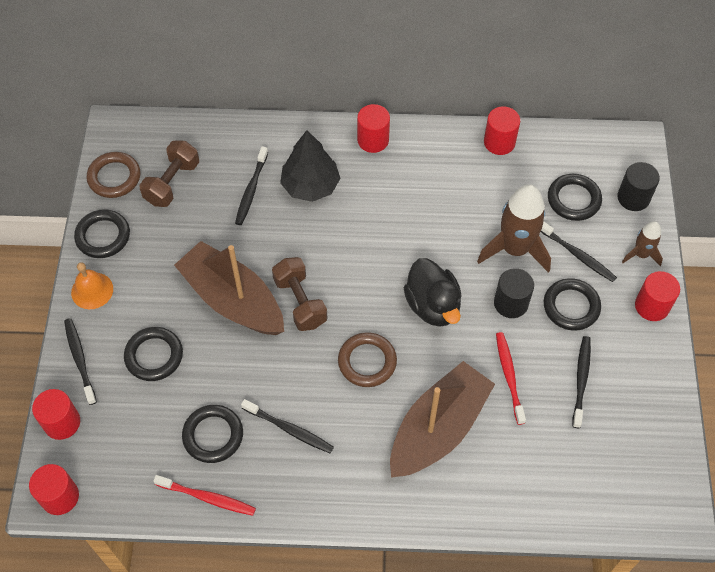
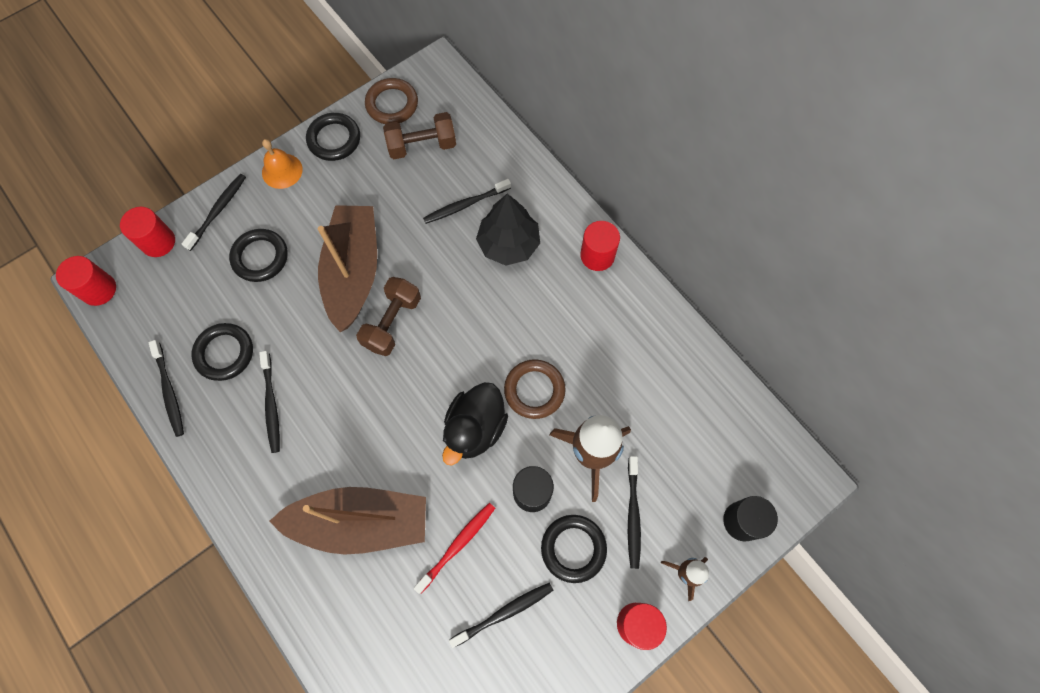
camera: 50 degrees right, 10 degrees up
red toothbrush [153,475,256,516] -> black toothbrush [149,340,184,437]
brown ring [338,332,397,387] -> brown ring moved to [504,359,566,419]
red cylinder [484,106,520,155] -> none
black ring [548,174,602,221] -> none

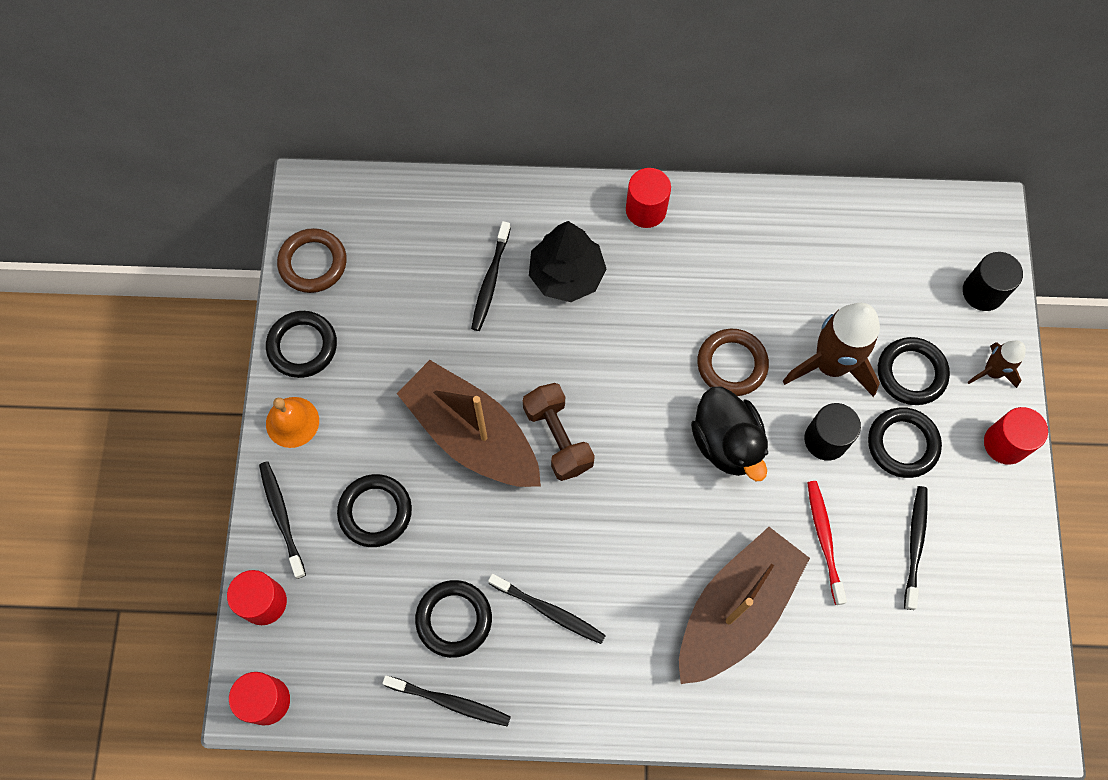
camera: 50 degrees left, 0 degrees up
brown dumbbell [383,112,456,159] -> none
black toothbrush [628,456,641,569] -> black ring [878,337,950,405]

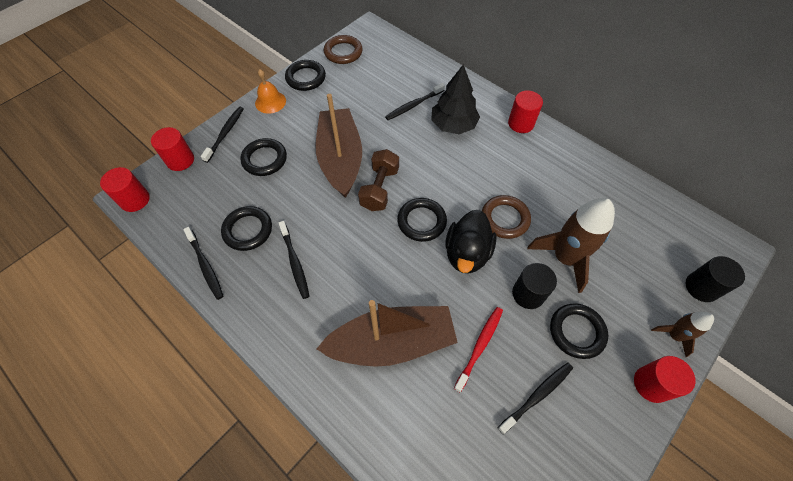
camera: 40 degrees right, 10 degrees down
black ring [878,337,950,405] -> black ring moved to [397,198,447,242]

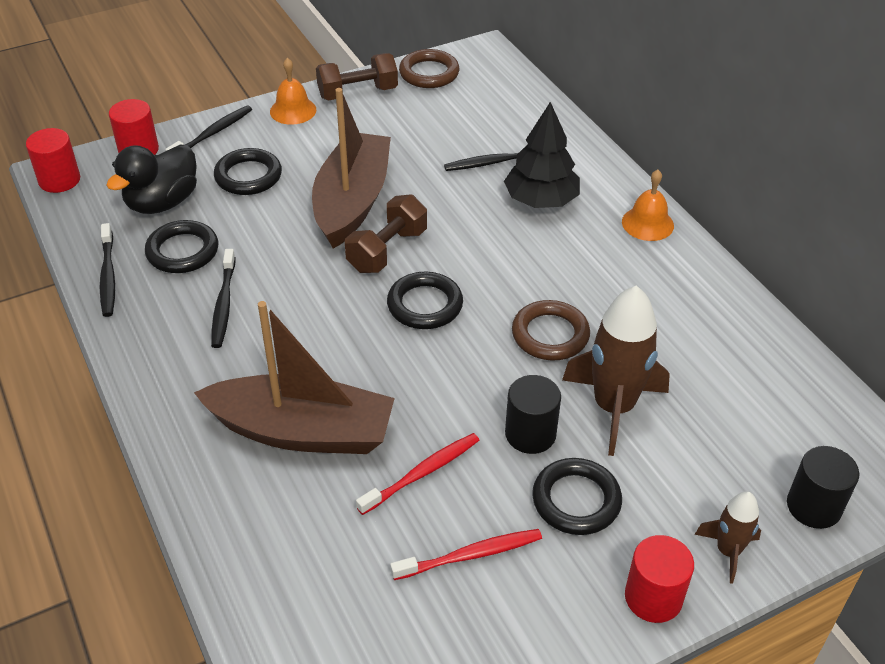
camera: 20 degrees right, 15 degrees down
black ring [285,60,326,91] -> brown dumbbell [316,53,398,101]
black duck [445,210,497,273] -> black duck moved to [106,145,197,214]
black toothbrush [498,362,573,434] -> red toothbrush [390,529,542,580]
red cylinder [508,90,543,133] -> orange bell [622,170,674,241]

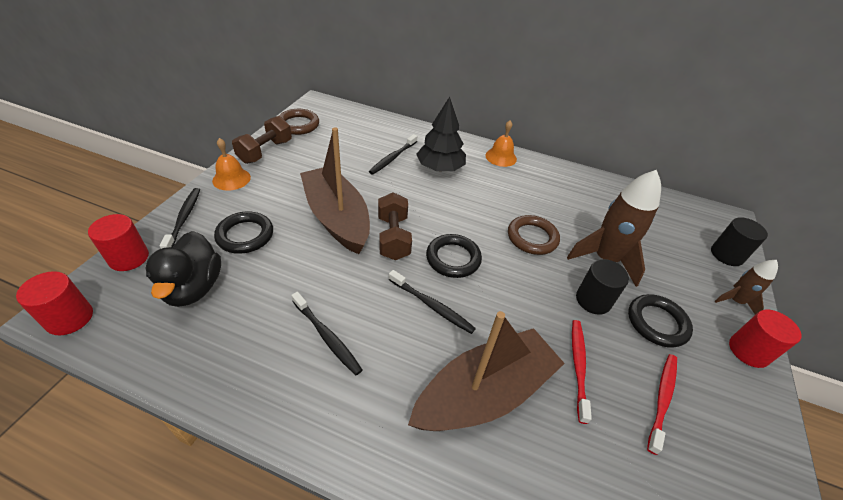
camera: 45 degrees left, 0 degrees up
black toothbrush [100,223,115,317] -> black toothbrush moved to [389,270,476,334]
black ring [145,220,218,273] -> none

